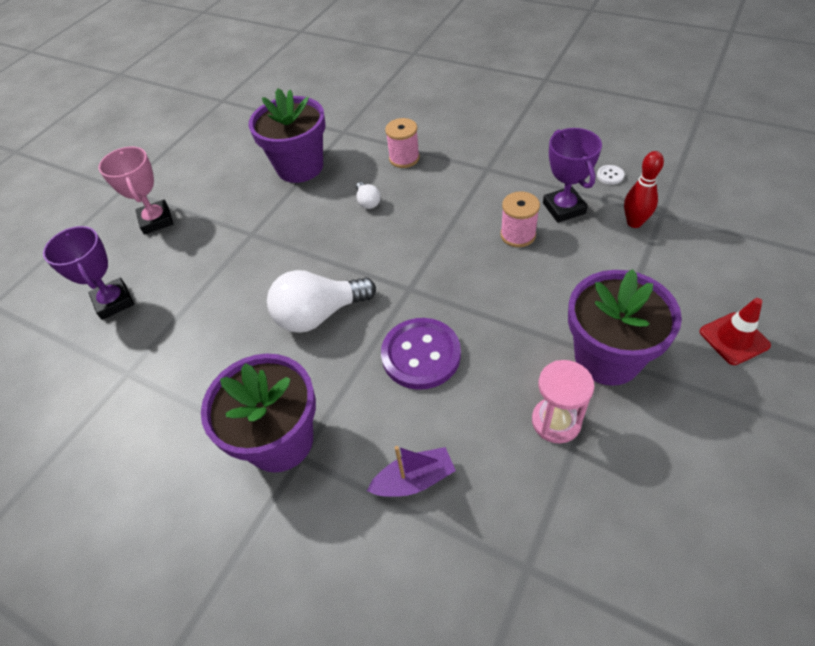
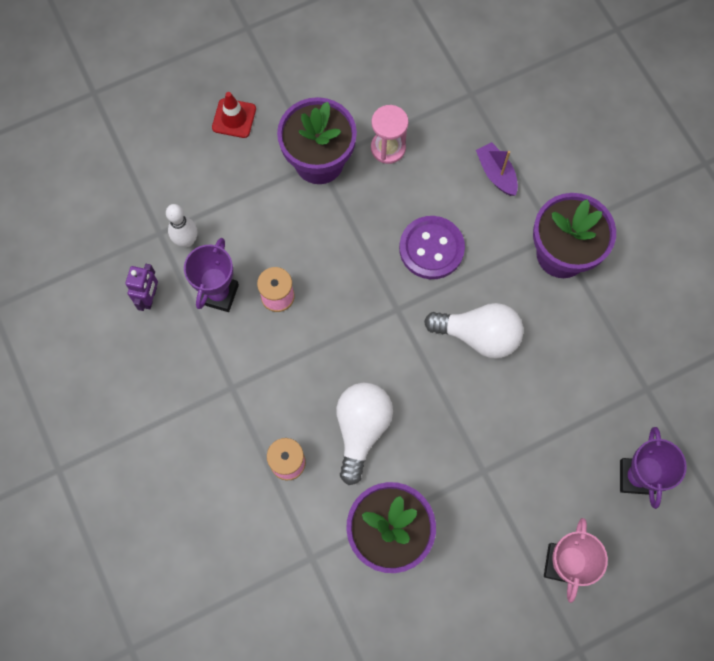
camera: 150 degrees left, 20 degrees up
white light bulb [356,182,381,209] -> white light bulb [336,383,393,485], size x2.18
purple boat [367,446,456,497] -> purple boat turned 45 degrees clockwise [476,142,518,196]
white button [597,165,624,185] -> purple robot [125,264,158,311]
red bowling pin [624,151,664,228] -> white bowling pin [166,204,197,247]

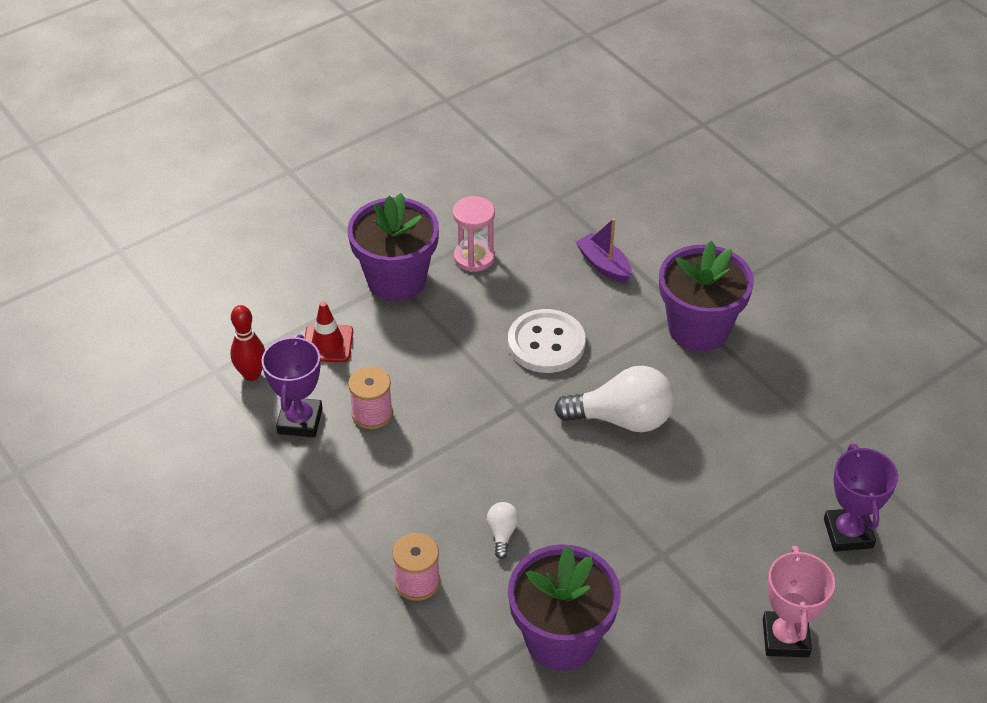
camera: 10 degrees left, 25 degrees down
purple robot [125,264,158,311] -> none
white bowling pin [166,204,197,247] -> red bowling pin [230,305,265,381]
red traffic cone [212,92,256,138] -> red traffic cone moved to [304,301,353,362]
white light bulb [336,383,393,485] -> white light bulb [487,502,519,559], size x0.46
purple button [399,216,465,279] -> white button [508,309,586,373]

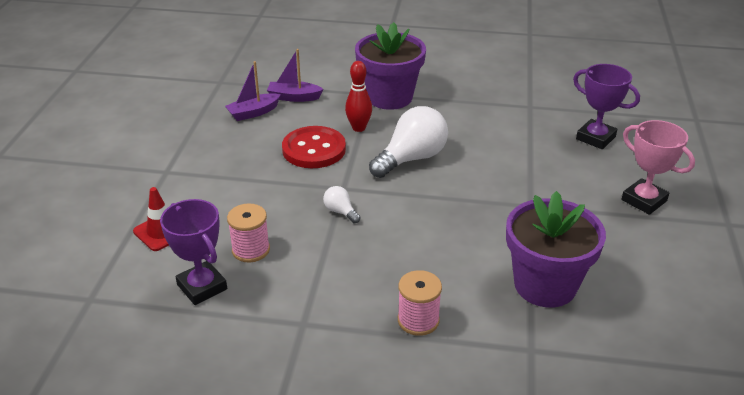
camera: 45 degrees left, 10 degrees down
red bowling pin [230,305,265,381] -> red bowling pin moved to [345,61,372,132]
purple flower pot [348,193,439,301] -> none
pink hourglass [453,196,495,272] -> none
white light bulb [487,502,519,559] -> white light bulb moved to [323,186,361,223]
white button [508,309,586,373] -> red button [282,126,346,168]
none -> purple boat [225,61,281,121]

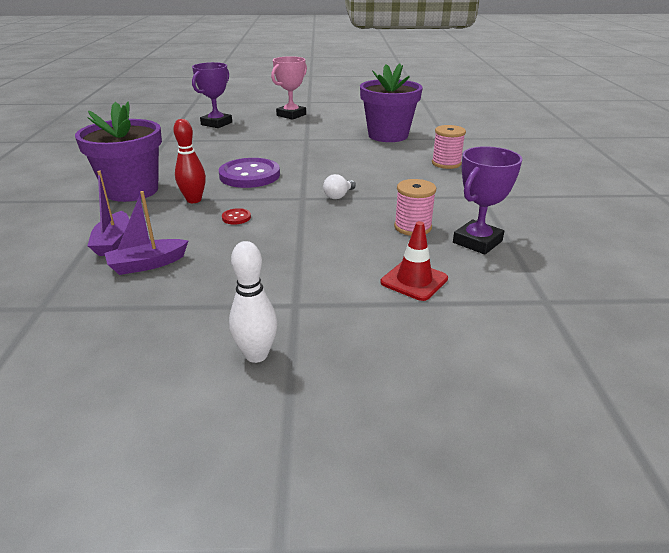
camera: 100 degrees left, 5 degrees down
purple boat [225,61,281,121] -> purple boat turned 105 degrees clockwise [104,191,188,275]
red button [282,126,346,168] -> red button [222,208,251,225], size x0.40
white light bulb [369,106,448,178] -> purple button [219,158,280,188]
none -> white bowling pin [229,241,277,363]

